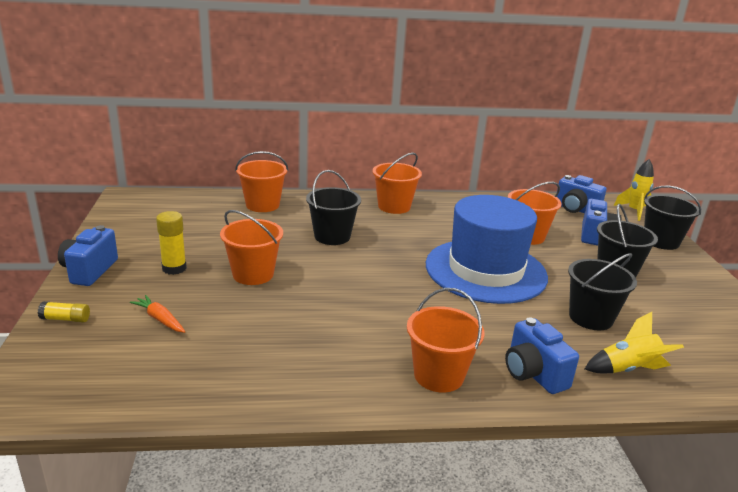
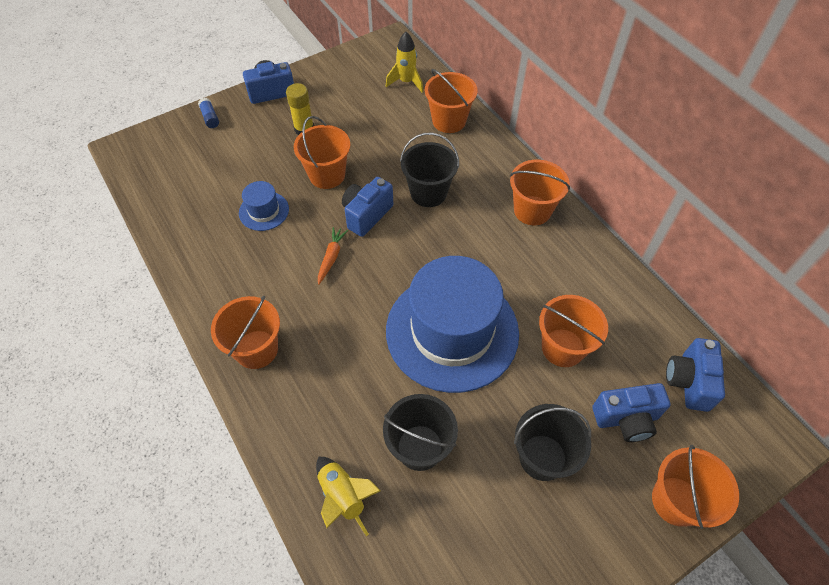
camera: 65 degrees right, 30 degrees up
yellow glue stick [38,301,90,322] -> blue glue stick [198,98,219,128]
orange carrot [130,295,185,333] -> orange carrot moved to [318,227,348,285]
blue camera [505,318,579,394] -> blue camera moved to [342,177,393,237]
yellow rocket [614,159,654,221] -> yellow rocket moved to [386,32,423,93]
black bucket [644,186,701,250] -> orange bucket [652,445,739,529]
none -> blue hat [239,181,289,231]

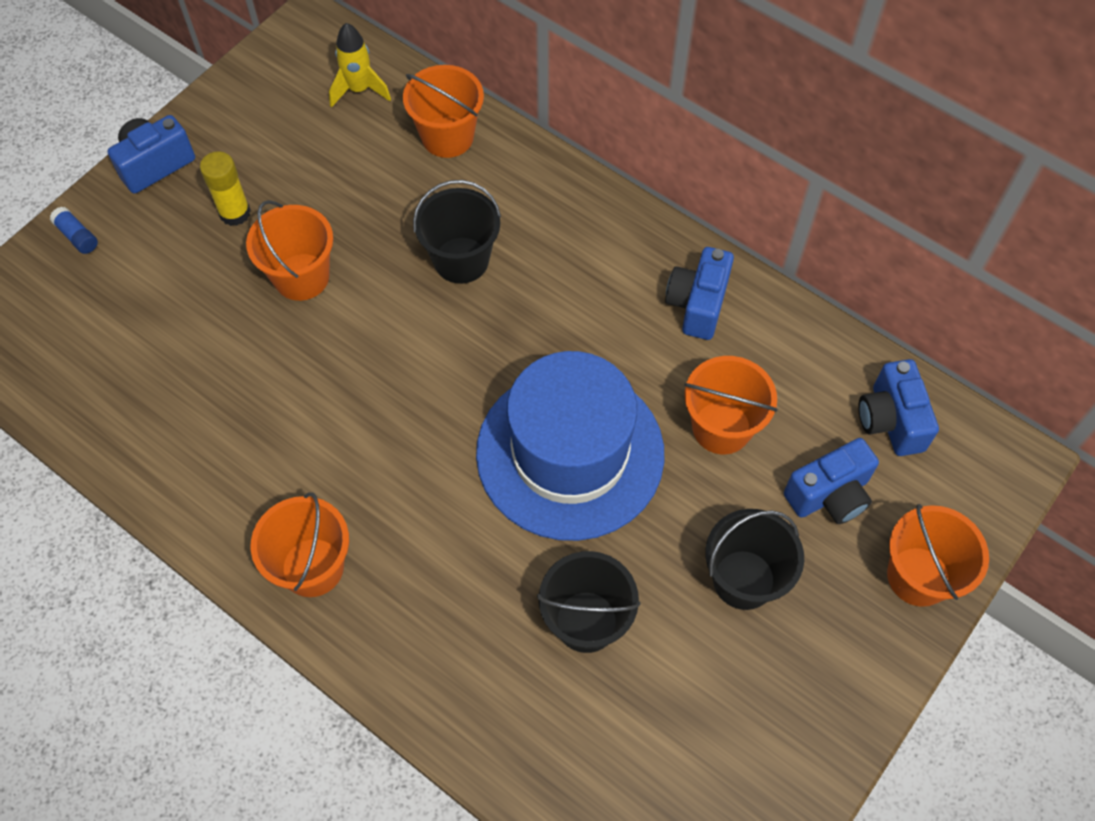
camera: 20 degrees left, 5 degrees up
blue hat [239,181,289,231] -> none
yellow rocket [316,457,381,536] -> none
orange carrot [318,227,348,285] -> none
blue camera [342,177,393,237] -> blue camera moved to [665,247,734,340]
orange bucket [510,160,570,225] -> none

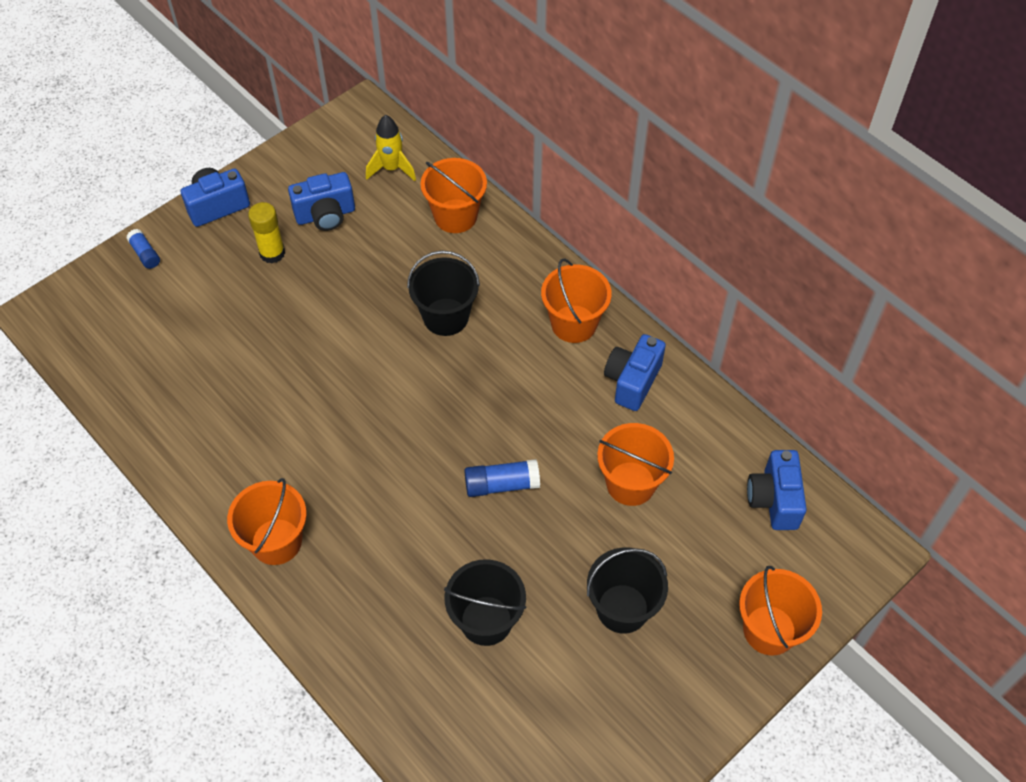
camera: 10 degrees right, 5 degrees down
orange bucket [246,200,333,301] -> orange bucket moved to [541,259,612,343]
blue hat [476,351,664,541] -> blue glue stick [464,459,540,497]
blue camera [784,438,879,524] -> blue camera moved to [288,172,355,231]

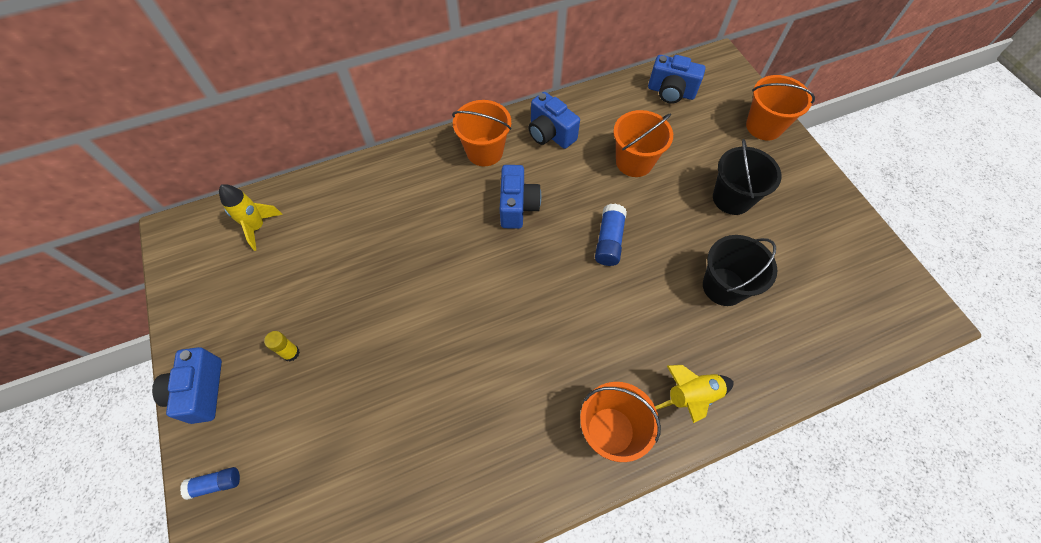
camera: 70 degrees left, 5 degrees up
yellow glue stick [248,202,285,264] -> yellow glue stick [264,331,300,361], size x0.65
blue camera [288,172,355,231] -> blue camera moved to [500,165,541,229]
black bucket [407,251,480,336] -> none
orange bucket [420,158,487,233] -> none
none -> yellow rocket [655,365,734,423]

